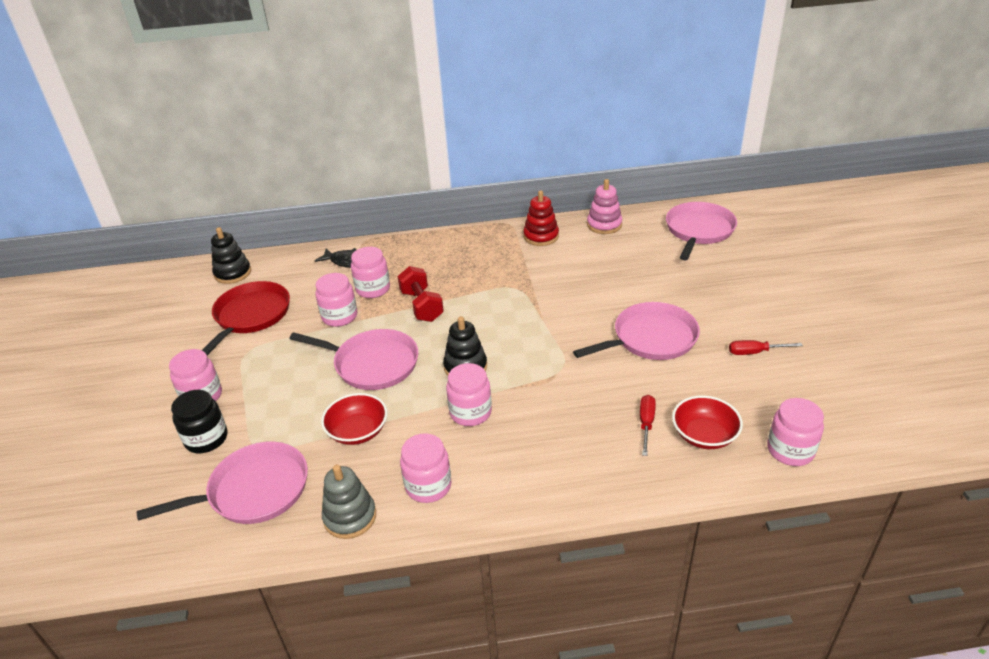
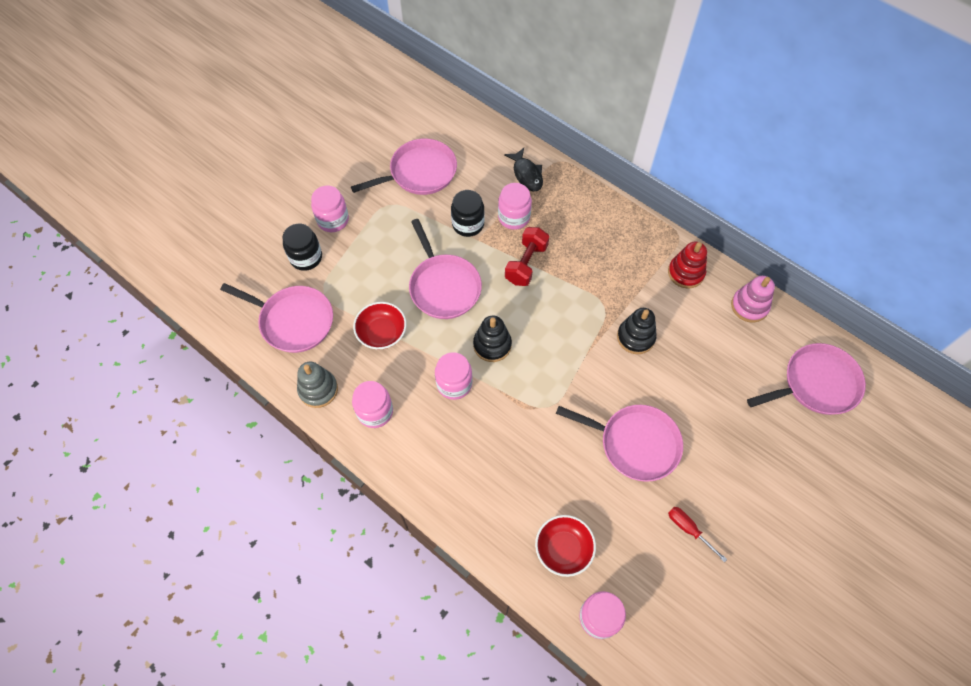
camera: 45 degrees right, 25 degrees up
red pan [202,281,290,355] -> pink pan [351,139,457,195]
black stacking toy [211,227,251,284] -> black stacking toy moved to [617,308,657,354]
pink jar [315,273,357,327] -> black jar [451,190,485,237]
red screwdriver [640,395,656,456] -> none

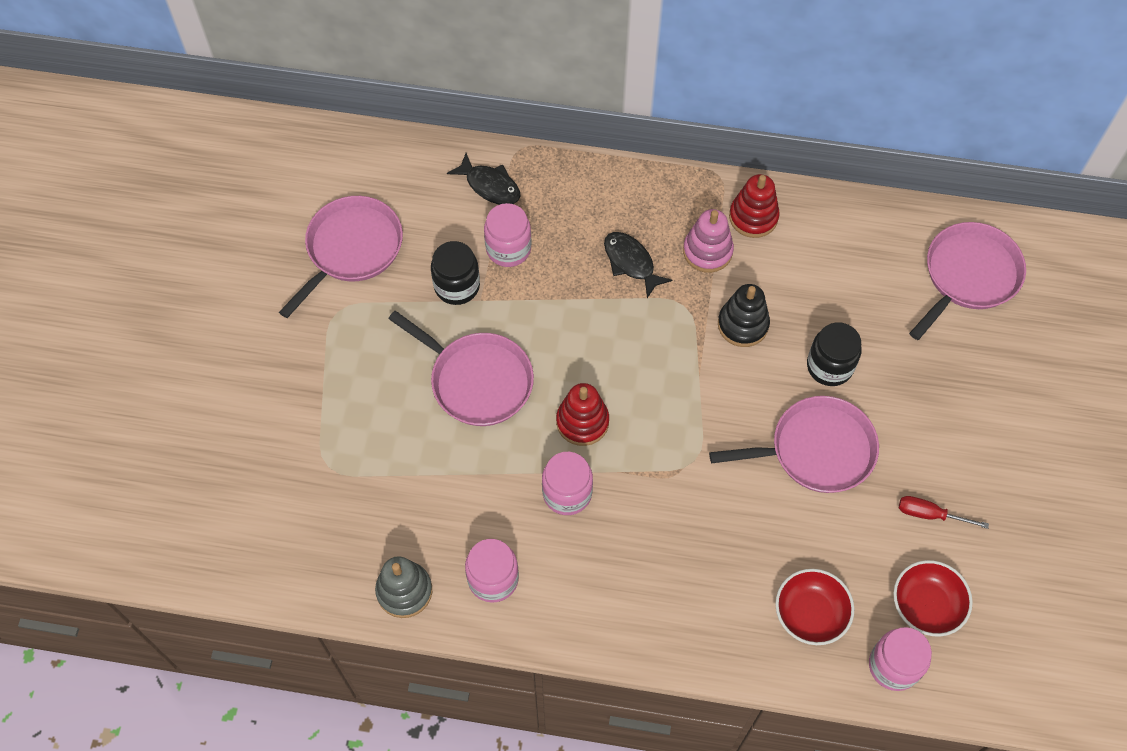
camera: 30 degrees left, 0 degrees up
pink pan [220,283,333,353] -> none
black jar [282,224,322,271] -> black jar moved to [807,322,862,386]
pink jar [311,186,349,232] -> none
red bowl [353,302,407,349] -> red bowl moved to [893,560,973,636]
black stacking toy [473,315,512,362] -> red stacking toy [556,383,609,446]
red dumbbell [505,227,549,286] -> none
pink stacking toy [731,276,775,322] -> pink stacking toy moved to [683,209,734,273]
none -> black fish [604,232,672,298]

